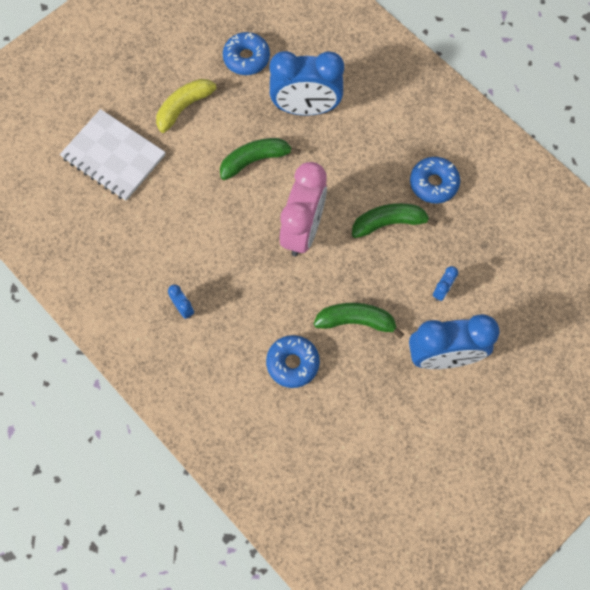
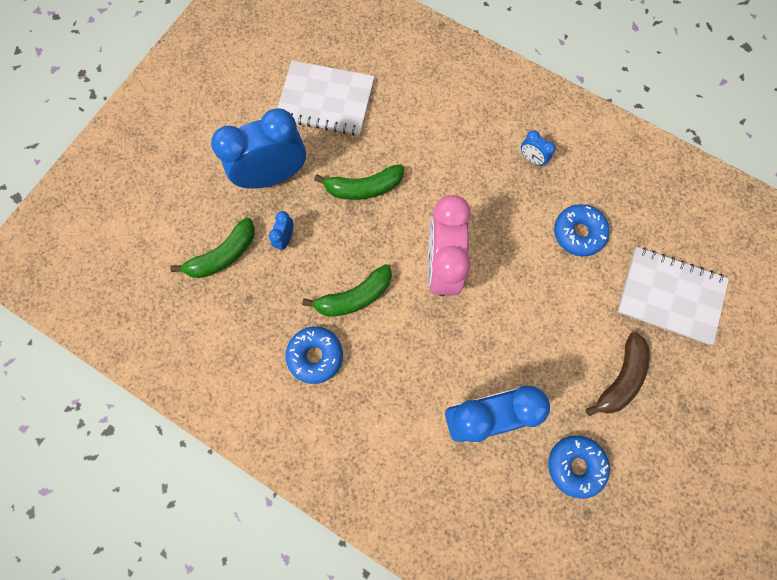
camera: 165 degrees right, 5 degrees up
yellow banana [156,79,225,133] -> brown banana [586,332,650,416]
green banana [220,138,301,180] -> green banana moved to [170,217,255,278]
blue donut [266,335,320,388] -> blue donut moved to [554,204,609,257]
none -> white notebook [277,61,375,136]

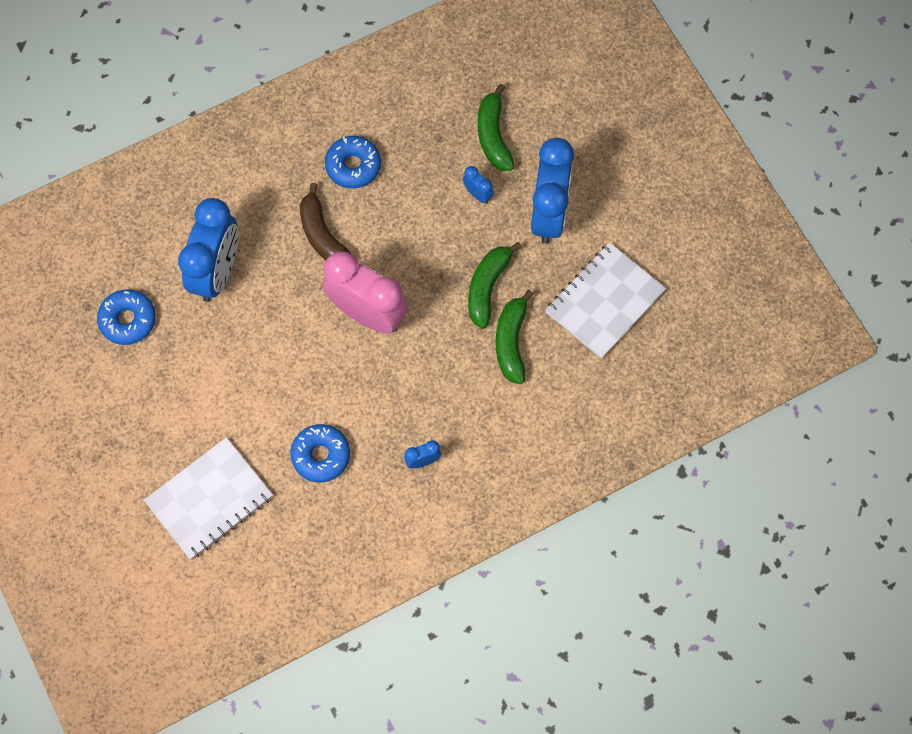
camera: 120 degrees right, 5 degrees down
green banana [302,264,392,317] -> green banana moved to [496,290,534,384]
brown banana [586,332,650,416] -> brown banana moved to [300,183,352,261]

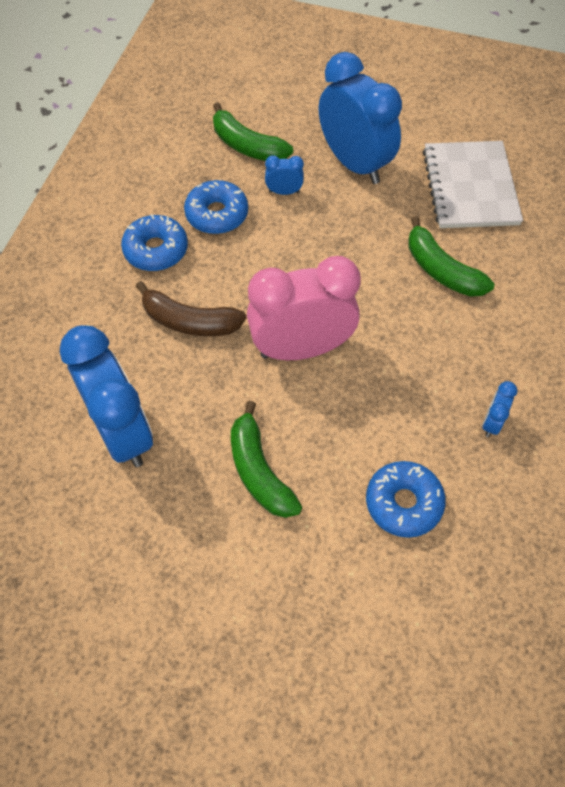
camera: 45 degrees left, 10 degrees down
blue donut [97,289,156,345] -> blue donut moved to [184,180,248,234]
white notebook [144,437,273,560] -> none
green banana [468,242,522,329] -> green banana moved to [231,401,302,518]

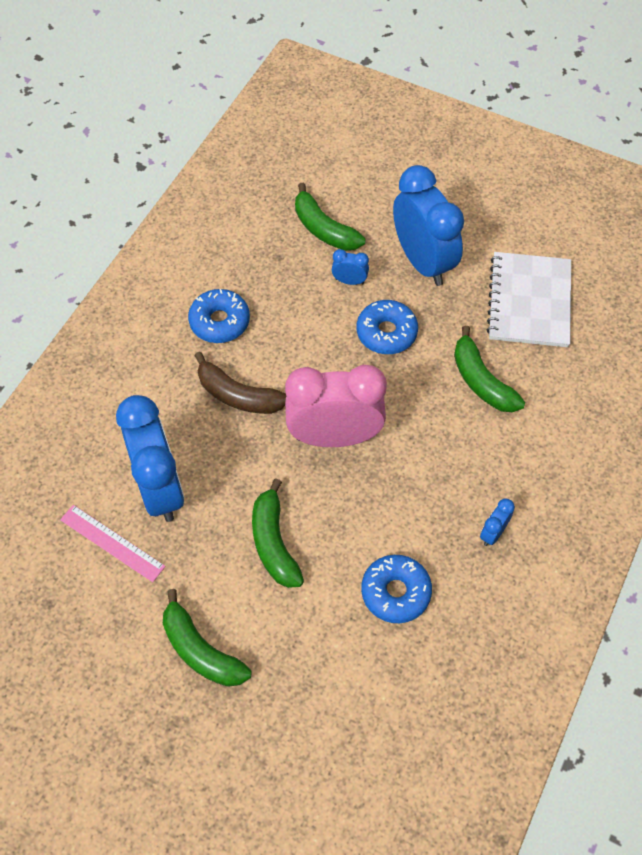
camera: 10 degrees right, 0 degrees up
blue donut [184,180,248,234] -> blue donut moved to [357,300,418,354]
none -> pink ruler [60,505,166,582]
none -> green banana [163,589,252,687]

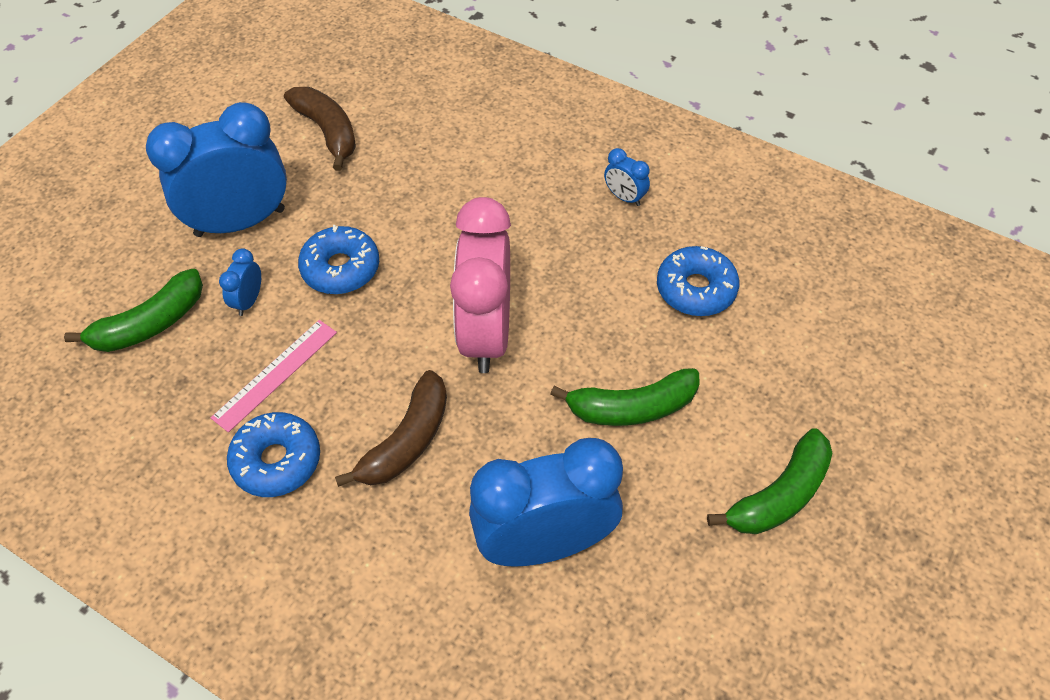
camera: 85 degrees left, 5 degrees down
pink ruler [60,505,166,582] -> pink ruler moved to [211,320,337,432]
green banana [454,325,525,412] -> none
white notebook [487,252,571,347] -> brown banana [284,87,356,171]

